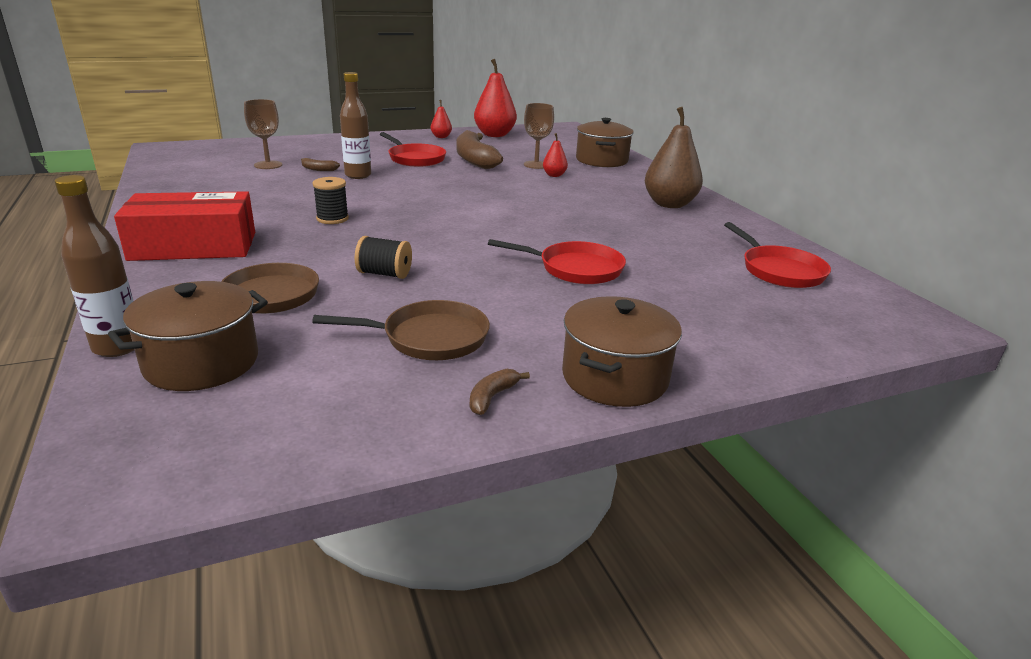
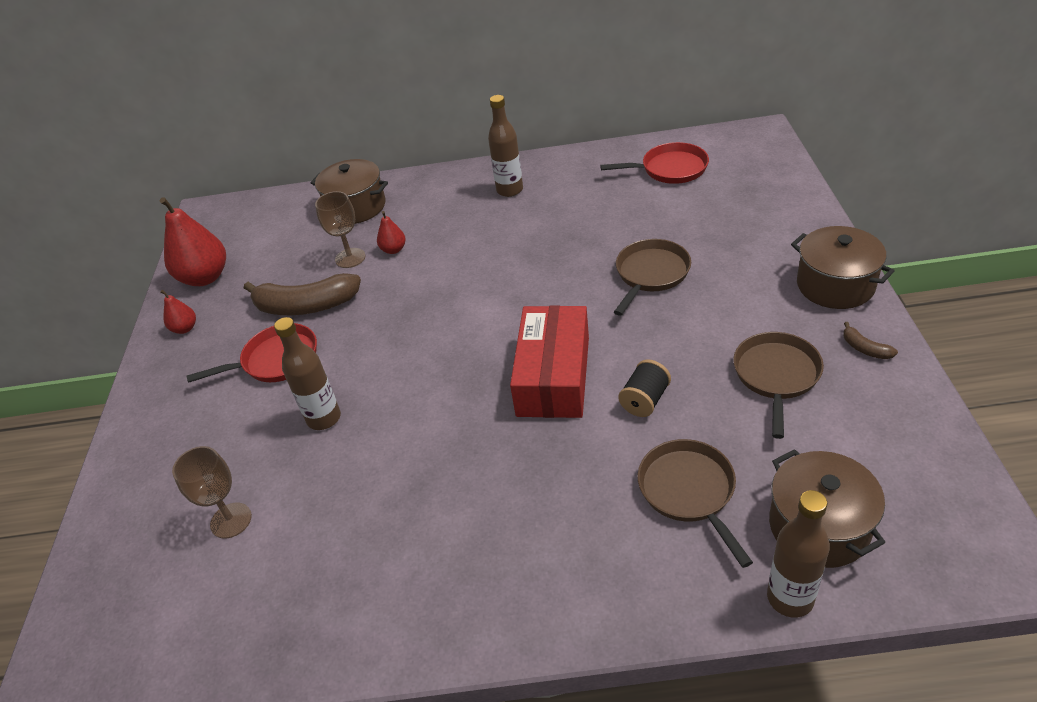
camera: 65 degrees left, 15 degrees up
red box [114,191,255,261] -> red box moved to [510,306,589,418]
brown banana [301,158,340,171] -> none
black spool [312,177,349,224] -> none
red pan [488,239,626,284] -> brown pan [614,239,691,316]
brown pear [645,107,703,208] -> brown bottle [488,95,523,197]

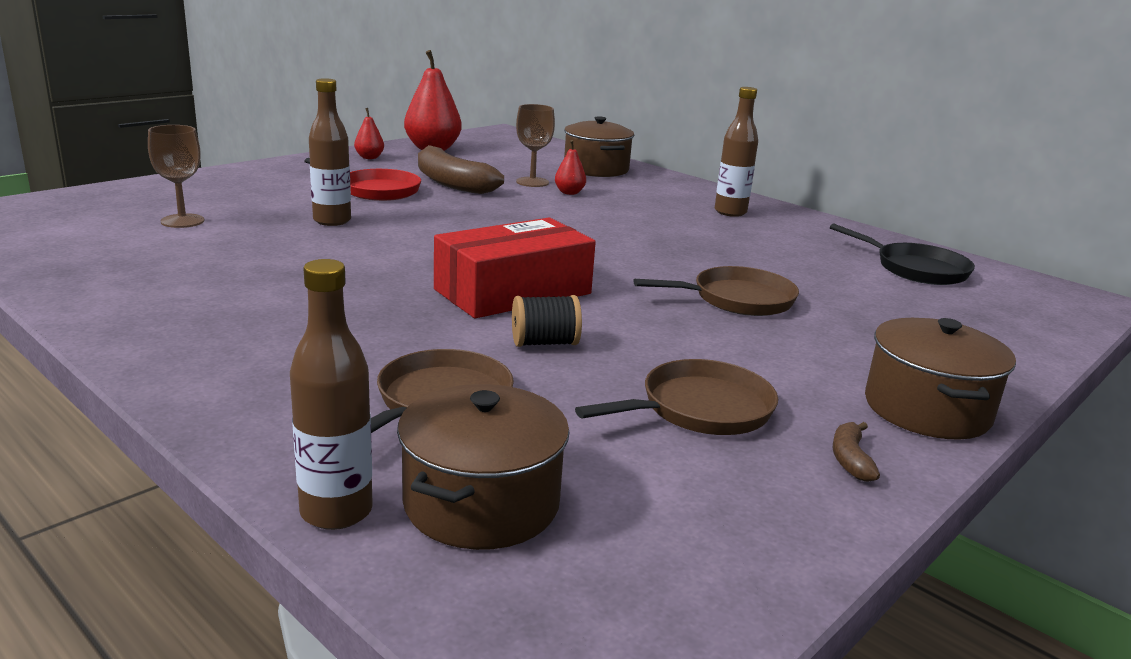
camera: 40 degrees right, 20 degrees down
red pan [600,142,709,184] -> black pan [830,223,975,285]

